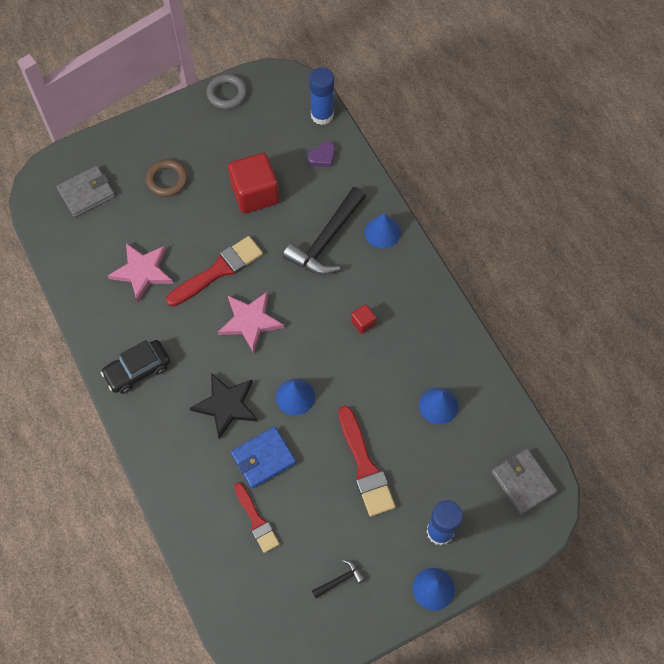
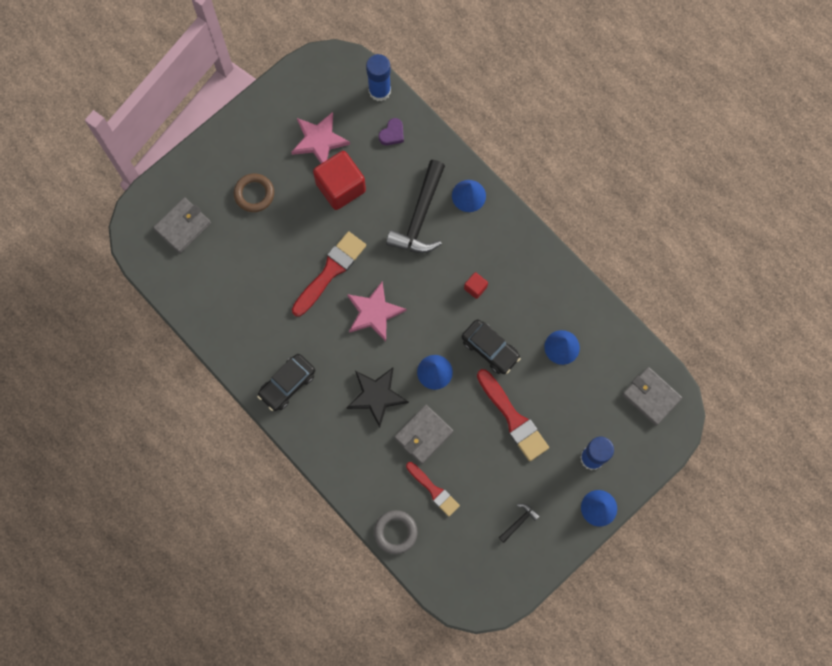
camera: 15 degrees left, 10 degrees up
pink star [108,243,173,302] -> pink star moved to [291,112,350,164]
grey ring [206,74,247,109] -> grey ring moved to [374,510,418,554]
blue wallet [231,426,296,489] -> grey wallet [394,405,453,464]
none -> black car [462,319,521,374]

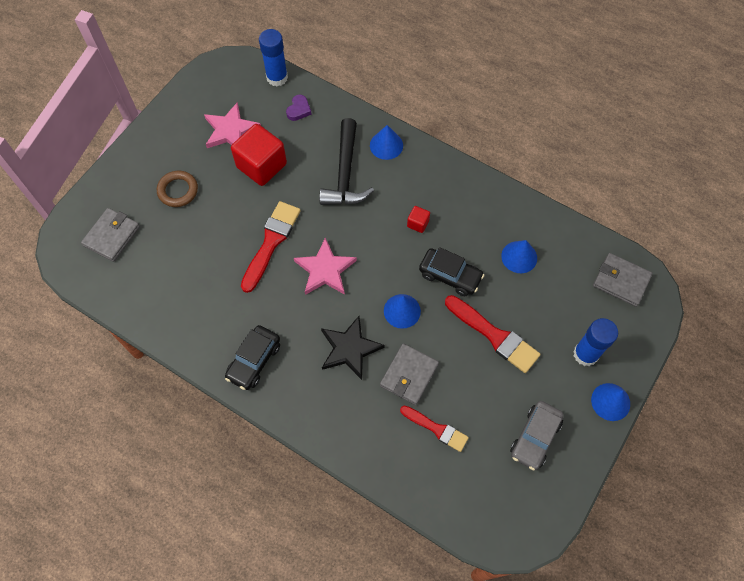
camera: 15 degrees left, 10 degrees down
grey ring [374,510,418,554] -> none
black hammer [499,504,540,543] -> grey car [510,401,564,471]

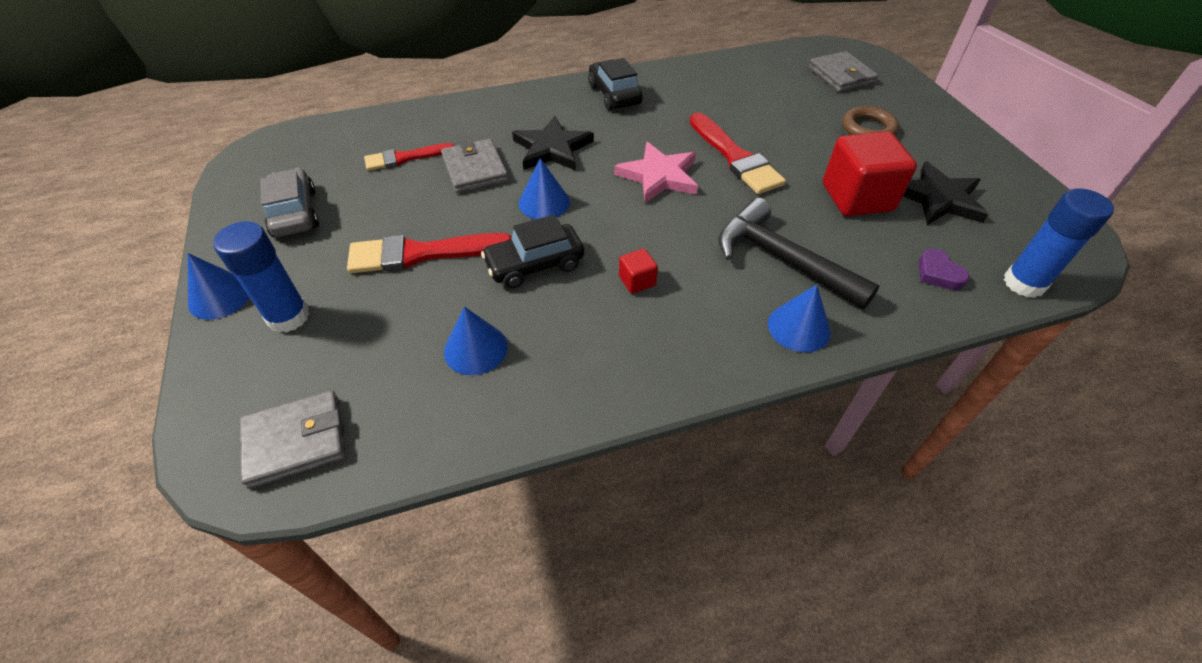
camera: 130 degrees right, 15 degrees down
pink star [204,102,261,148] -> black star [903,162,988,225]

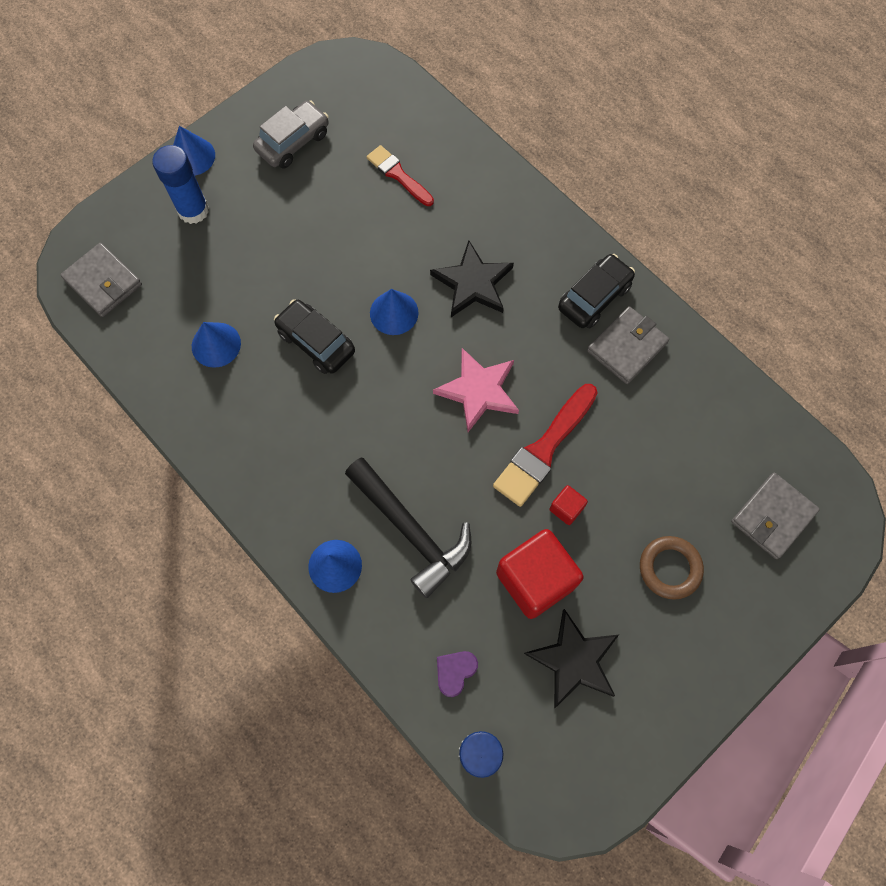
camera: 65 degrees right, 20 degrees up
red brush [347,233,512,273] -> none
grey wallet [441,139,508,193] -> grey wallet moved to [587,306,669,384]
red cube [619,249,658,294] -> red cube moved to [549,485,588,525]
black hammer [719,198,880,309] -> black hammer turned 120 degrees clockwise [345,457,472,598]

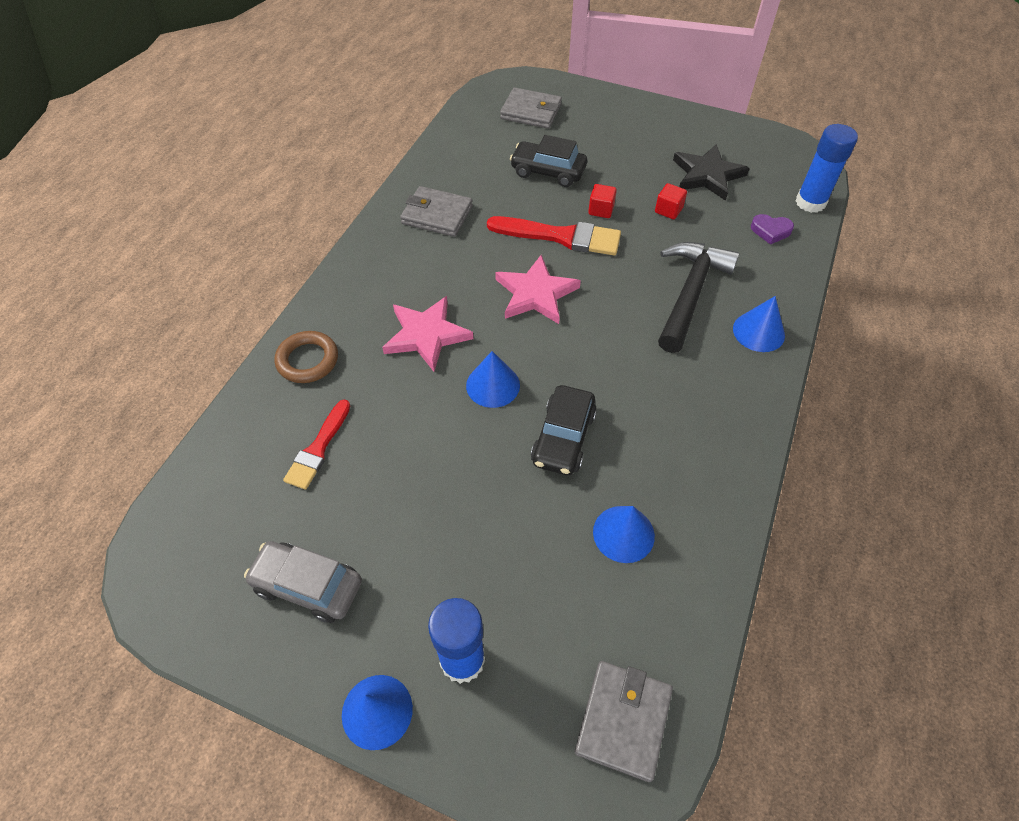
camera: 115 degrees left, 15 degrees down
black star [430,240,514,317] -> pink star [382,296,473,372]
red cube [496,529,584,619] -> red cube [655,183,687,219], size x0.45
black car [558,254,635,328] -> black car moved to [510,135,587,187]
brown ring [640,536,704,600] -> brown ring moved to [274,331,338,383]

